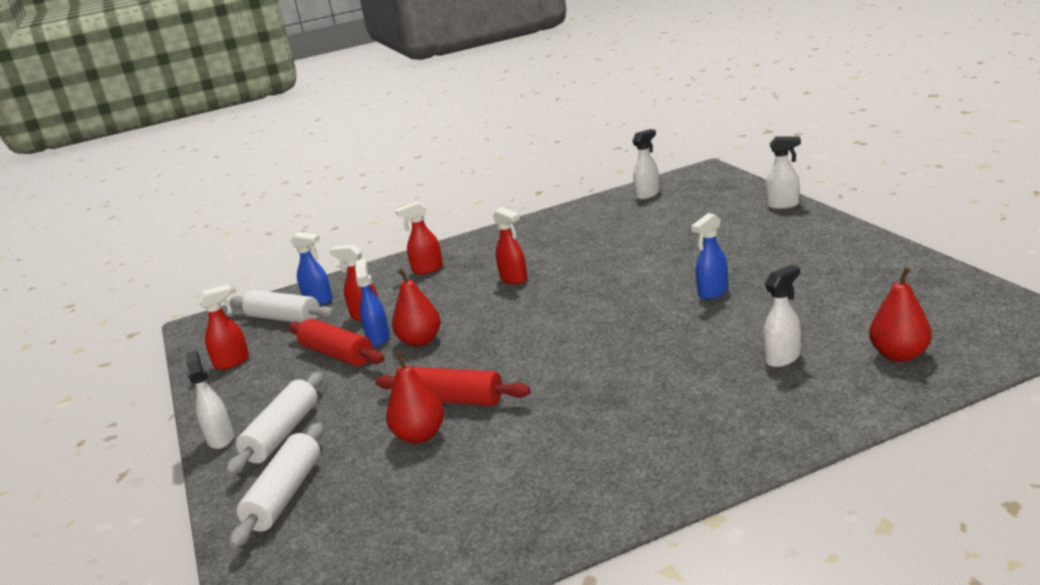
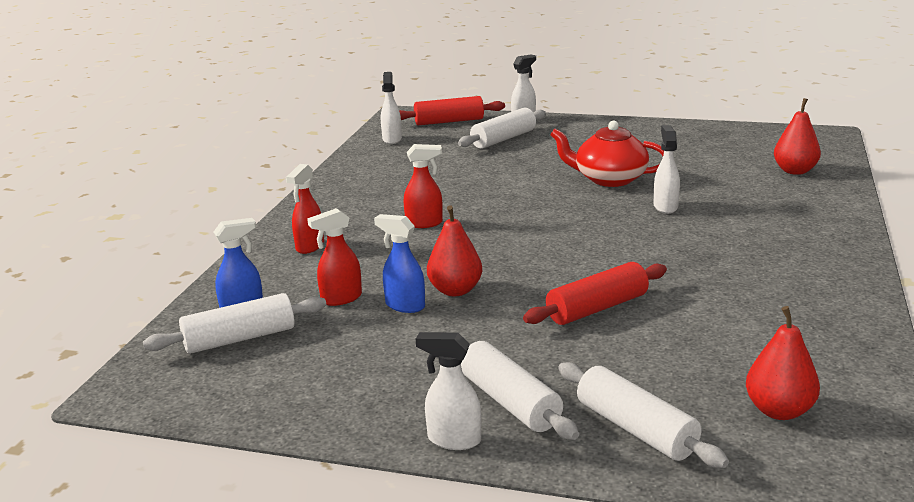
camera: 55 degrees left, 0 degrees up
red spray bottle [197,284,249,370] -> none
red rolling pin [288,319,385,367] -> red rolling pin moved to [399,96,505,125]
red pear [386,350,444,444] -> red pear moved to [746,306,820,420]
blue spray bottle [691,213,728,299] -> red teapot [550,121,664,187]
white spray bottle [763,265,801,367] -> white spray bottle moved to [654,125,680,214]
none -> white rolling pin [458,108,546,149]

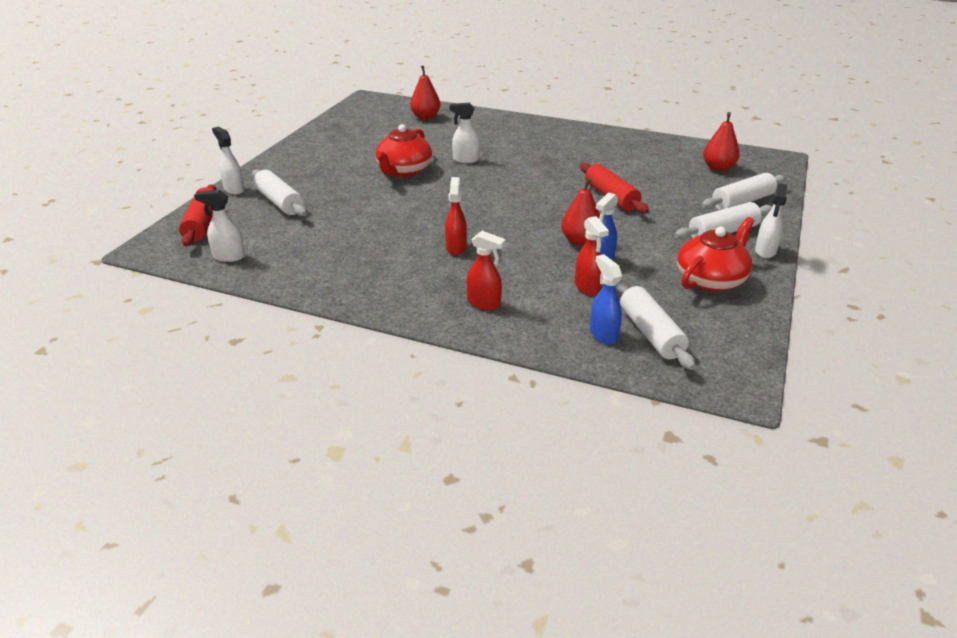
camera: 85 degrees left, 10 degrees up
none -> red teapot [677,217,754,292]

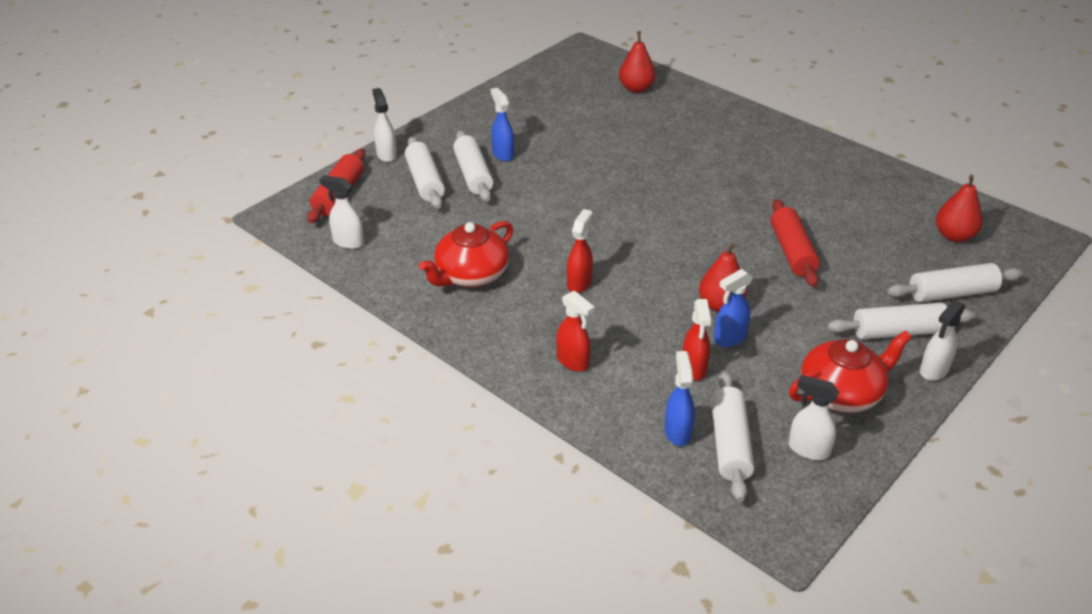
camera: 20 degrees right, 5 degrees up
red teapot [375,124,432,177] -> red teapot moved to [419,221,513,287]
white spray bottle [449,103,479,163] -> white spray bottle moved to [789,375,839,460]
none -> white rolling pin [453,130,494,202]
none -> blue spray bottle [491,88,514,162]

